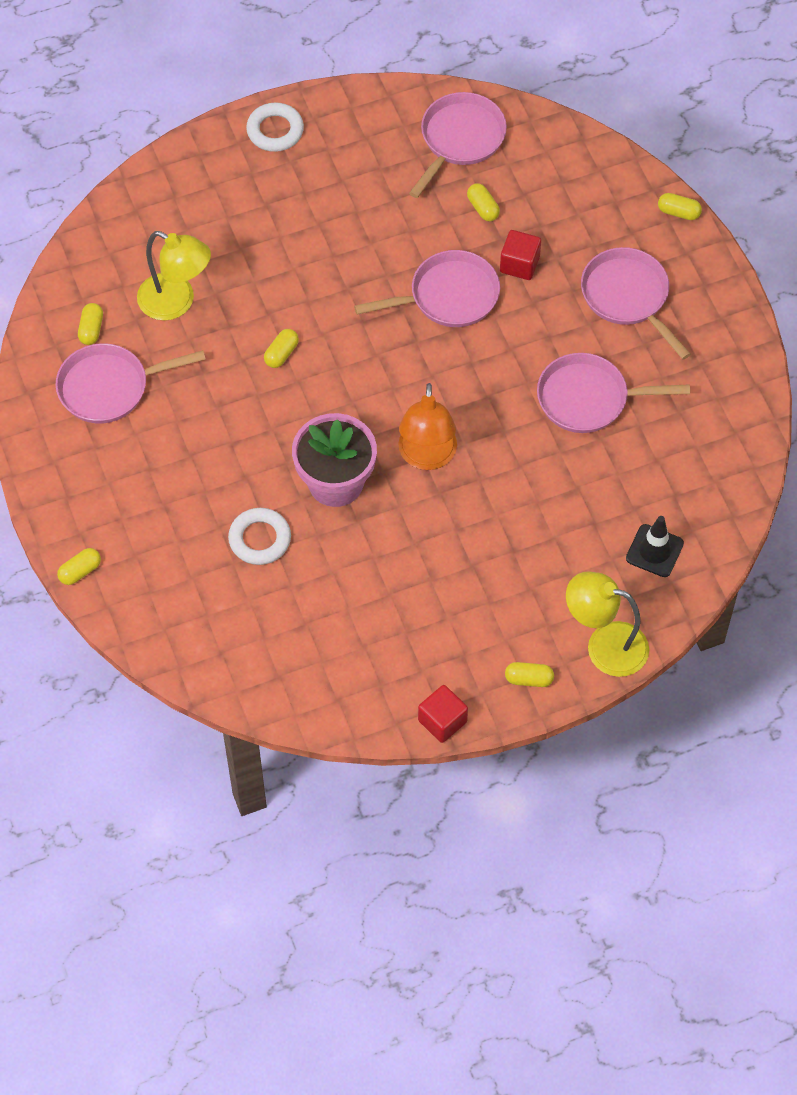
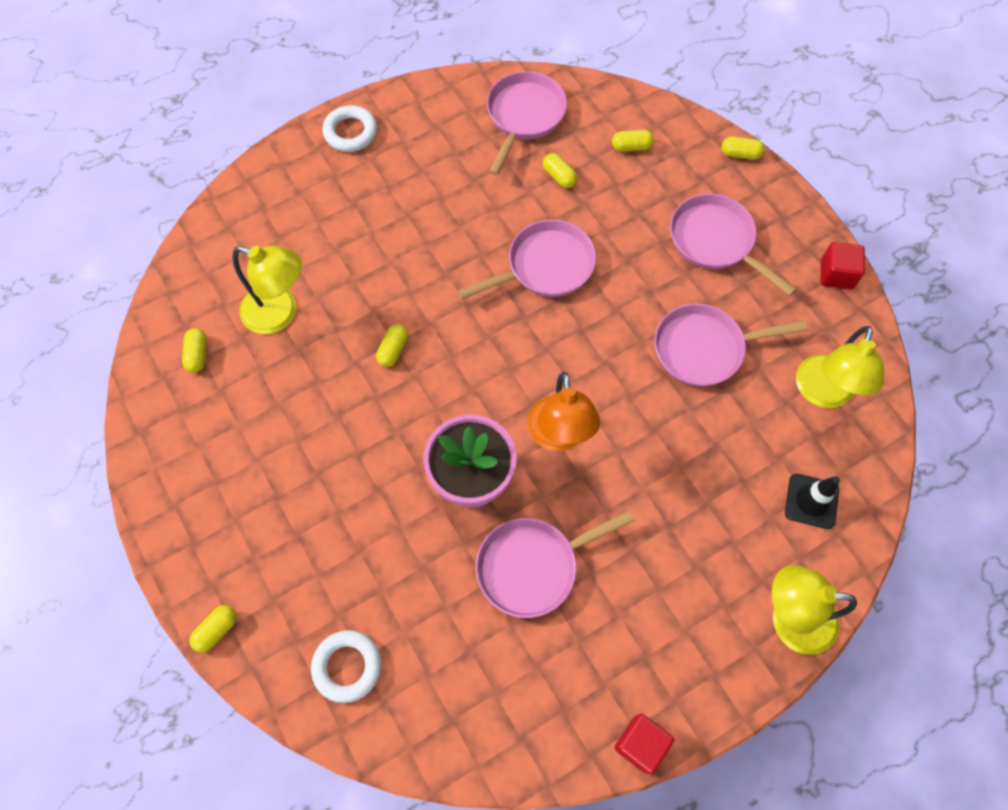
camera: 10 degrees left, 5 degrees up
pink pan [55,343,206,423] -> pink pan moved to [476,510,635,618]
white ring [228,508,291,565] -> white ring moved to [311,630,381,703]
red cube [500,230,541,280] -> red cube moved to [821,242,865,289]
yellow capsule [505,662,554,687] -> yellow capsule moved to [612,130,654,152]
none -> yellow lamp [796,326,884,408]

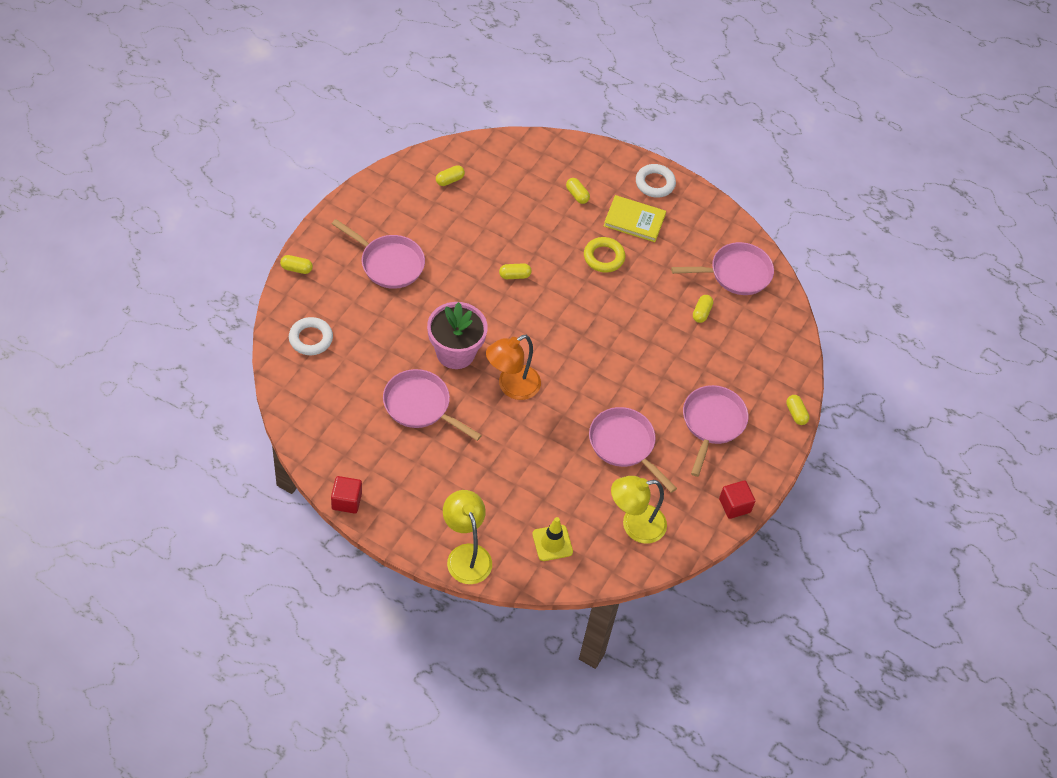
camera: 55 degrees right, 10 degrees down
yellow lamp [232,245,302,334] -> none
pink pan [458,220,596,299] -> pink pan moved to [332,219,425,289]
yellow capsule [612,130,654,152] -> yellow capsule moved to [566,178,590,204]
black traffic cone [785,474,840,529] -> yellow traffic cone [532,517,573,561]
none -> yellow ring [584,237,625,273]
none -> yellow book [604,195,666,242]

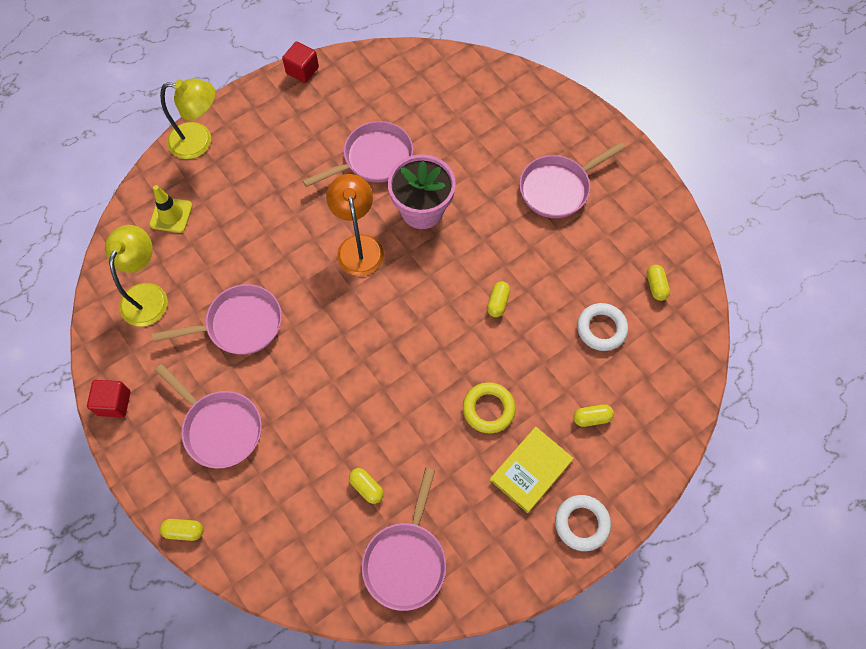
camera: 120 degrees right, 10 degrees up
yellow capsule [280,255,313,274] -> none
white ring [289,317,333,355] -> white ring moved to [577,303,628,351]

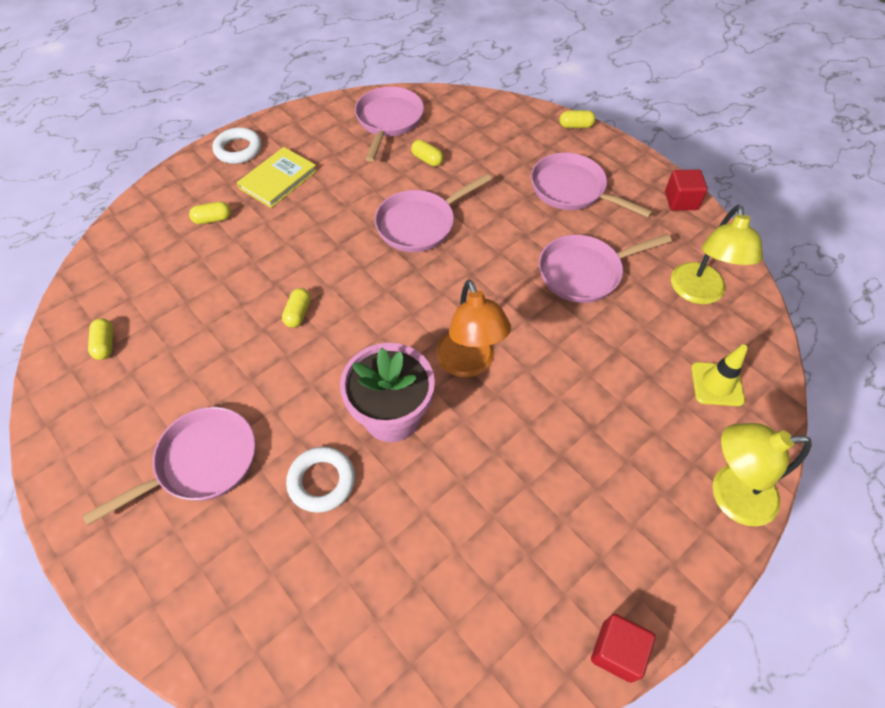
camera: 175 degrees right, 10 degrees down
pink pan [303,121,413,187] -> pink pan moved to [375,173,492,252]
yellow ring [463,382,516,433] -> none
white ring [577,303,628,351] -> white ring moved to [286,447,355,513]

